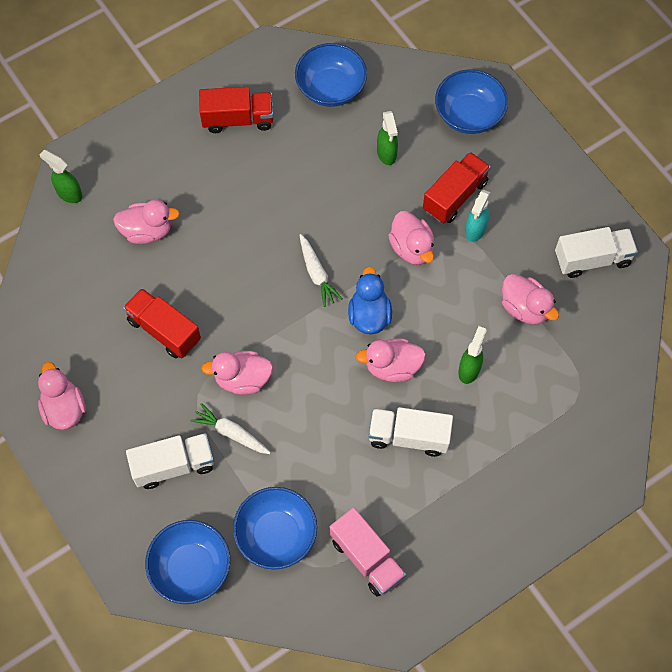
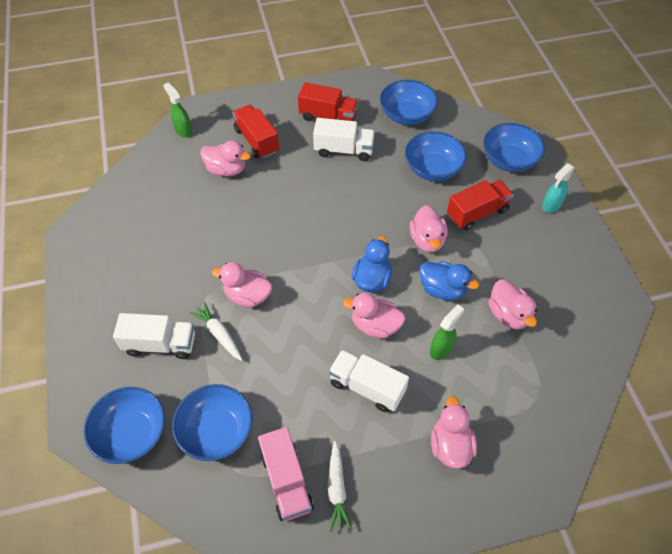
camera: 20 degrees right, 10 degrees down
pink duck [38,362,86,430] -> pink duck moved to [431,396,477,469]
red truck [123,288,201,359] -> red truck moved to [232,105,279,159]
white carrot [300,234,342,307] -> white carrot moved to [327,441,352,532]
green spray bottle [377,111,398,165] -> blue bowl [405,131,467,181]
turquoise spray bottle [465,190,491,242] -> turquoise spray bottle moved to [542,163,575,213]
white truck [555,227,638,278] -> white truck moved to [313,118,375,161]
none -> blue duck [419,261,479,301]

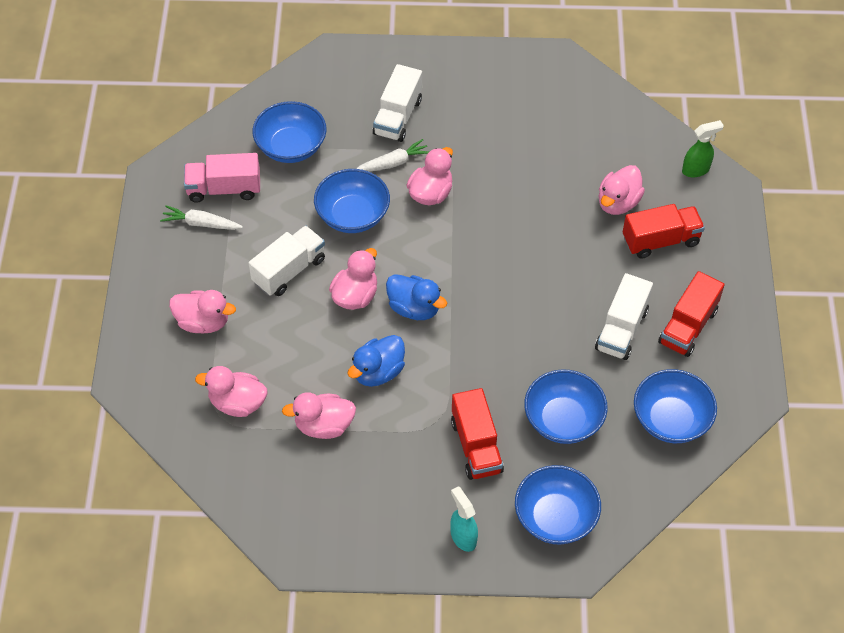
camera: 105 degrees right, 0 degrees up
blue bowl [84,387,165,464] -> blue bowl moved to [314,169,390,233]
pink duck [410,205,448,253] -> pink duck moved to [195,366,267,417]
green spray bottle [430,305,464,360] -> none

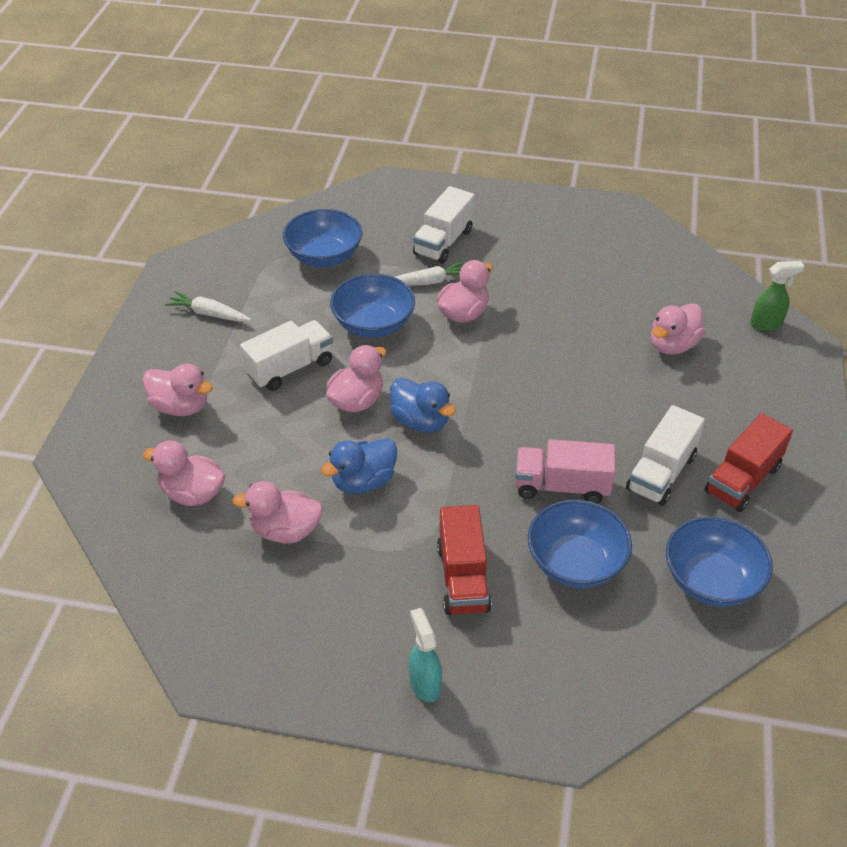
camera: 10 degrees right, 10 degrees down
pink truck [184,153,260,203] -> pink truck moved to [515,439,616,503]
blue bowl [515,465,601,545] -> none
red truck [623,204,705,259] -> none

